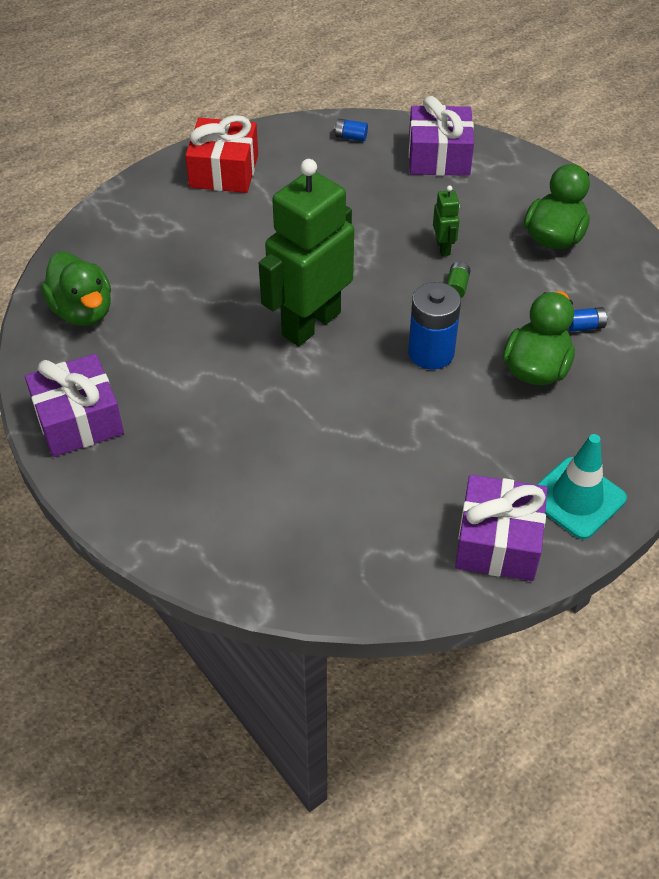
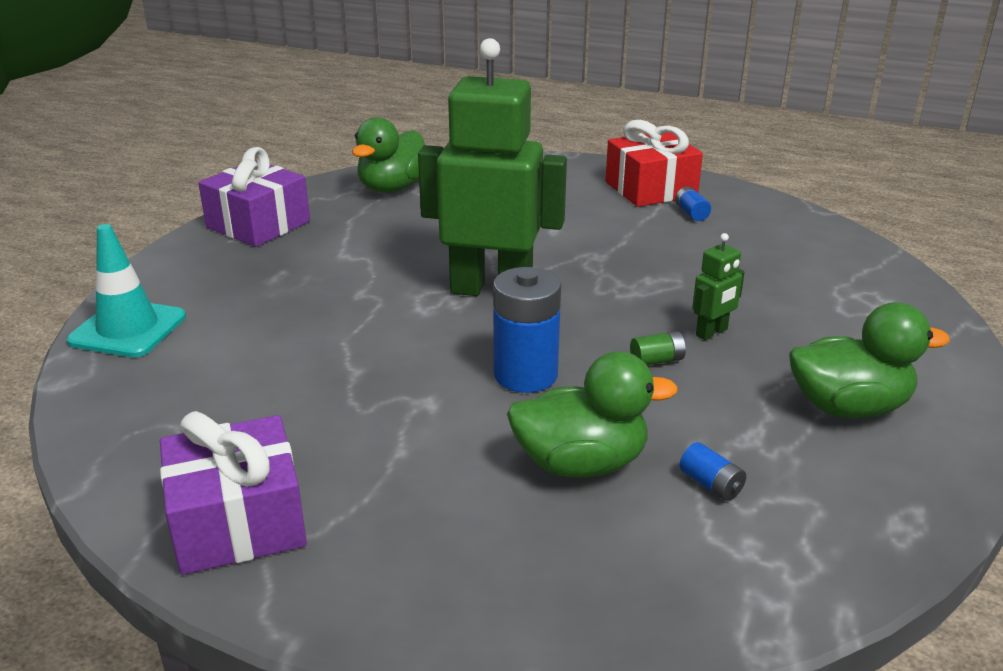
camera: 60 degrees right, 20 degrees down
blue battery [334,119,368,141] -> blue battery moved to [675,187,711,221]
purple gift [409,96,474,176] -> none
turquoise traffic cone [536,434,627,539] -> turquoise traffic cone moved to [67,224,186,357]

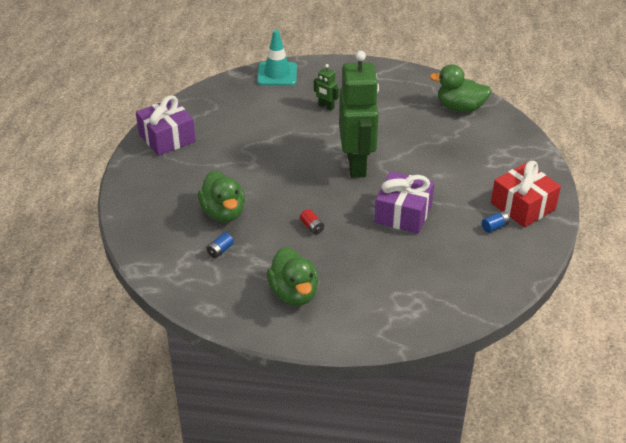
camera: 75 degrees right, 10 degrees up
purple gift [198,147,310,247] -> purple gift moved to [374,171,434,234]
blue battery [493,267,561,393] -> none
green battery [630,331,686,365] -> red battery [300,209,324,235]
green robot [692,233,745,340] -> green robot moved to [314,64,339,111]

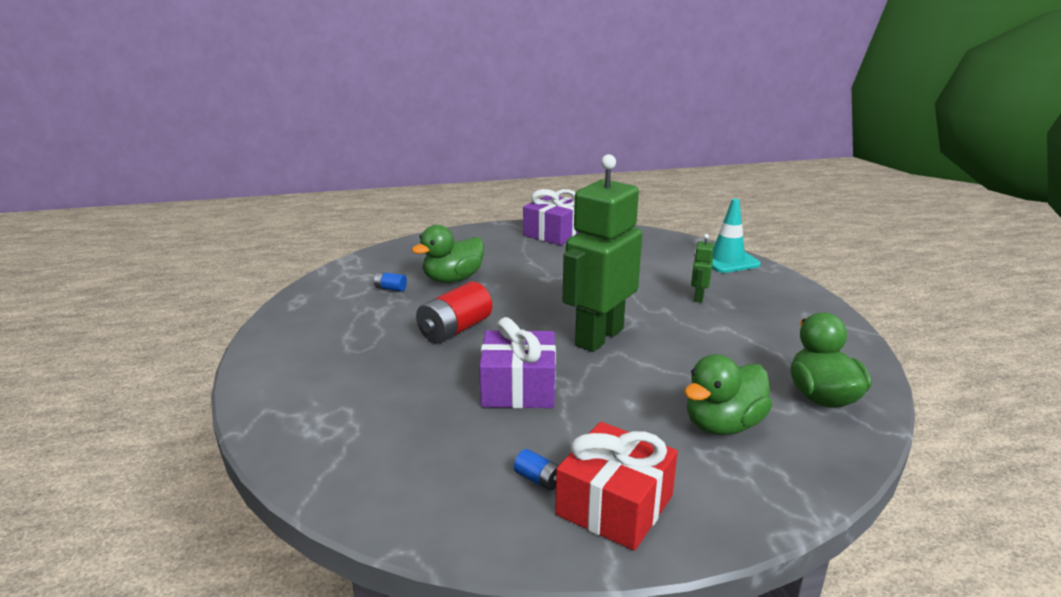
camera: 70 degrees right, 15 degrees down
green duck [267,247,318,306] -> green duck moved to [684,354,772,435]
red battery [300,209,324,235] -> red battery [416,282,492,344], size x2.17
green robot [339,51,379,178] -> green robot turned 150 degrees clockwise [562,154,642,352]

